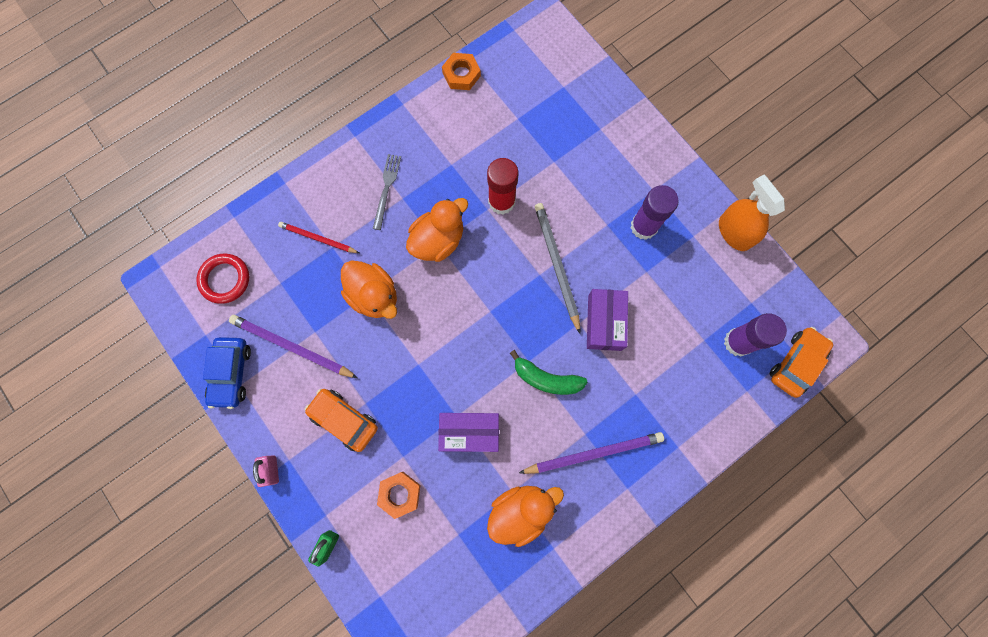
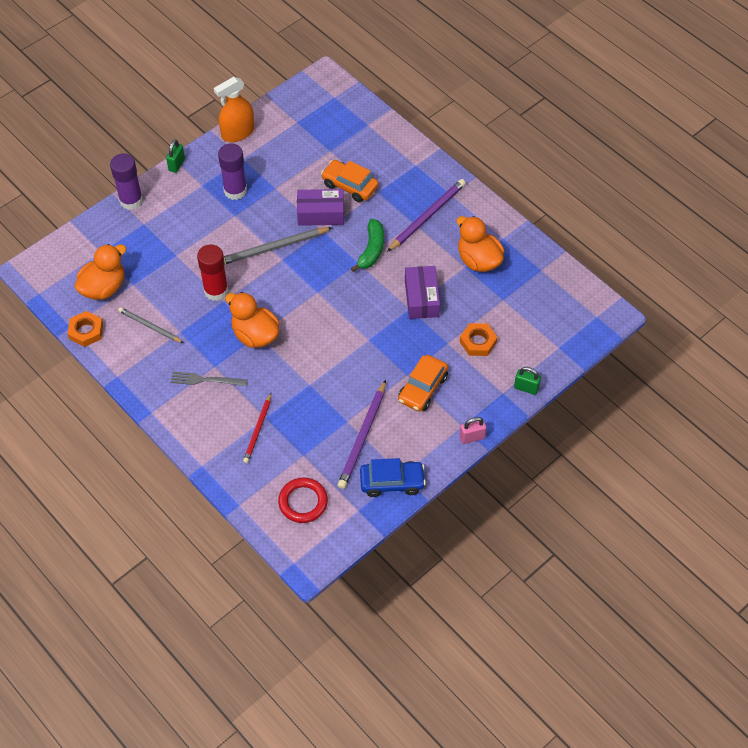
camera: 95 degrees left, 20 degrees down
orange duck [341,260,397,319] -> orange duck moved to [74,244,126,300]
purple pencil [519,432,664,474] -> purple pencil turned 60 degrees clockwise [387,179,466,252]
purple glue stick [724,313,787,356] -> purple glue stick moved to [110,153,143,210]
orange car [770,327,833,398] -> orange car moved to [321,160,379,203]
none -> grey pencil [118,307,184,343]
none -> green padlock [166,140,185,173]

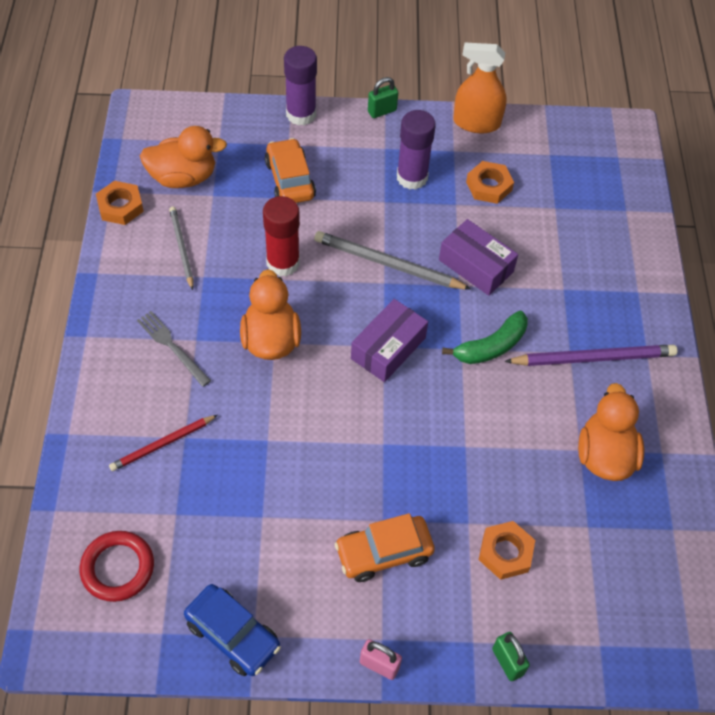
camera: 40 degrees right, 0 degrees up
orange car [321,160,379,203] -> orange car moved to [265,138,316,203]
purple pencil [337,380,386,489] -> none
purple box [405,266,440,319] -> purple box moved to [351,299,428,382]
none -> orange nut [466,161,514,204]

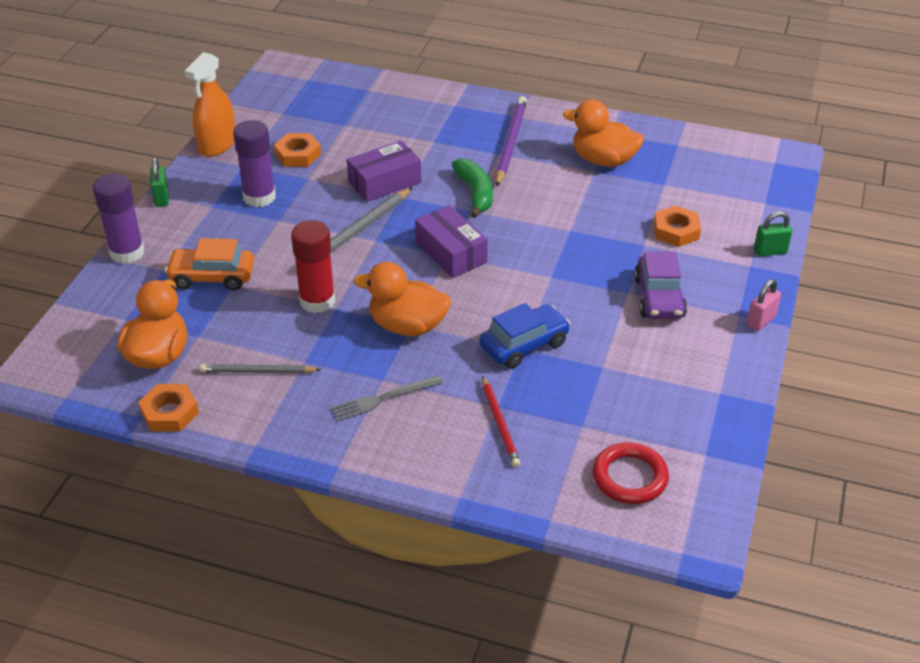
camera: 70 degrees left, 15 degrees down
blue car [184,584,281,676] -> blue car moved to [479,303,570,369]
orange car [335,513,435,582] -> purple car [634,252,687,319]

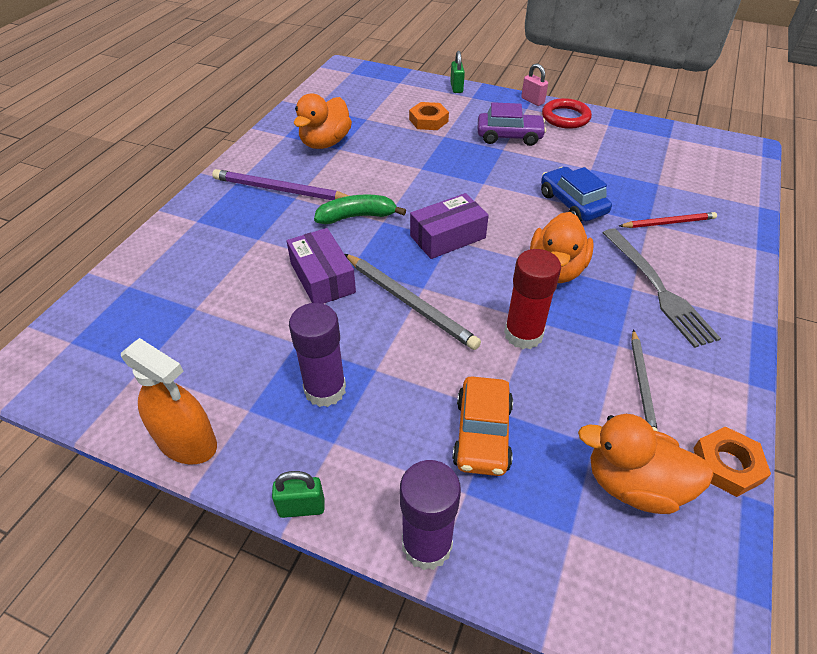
camera: 85 degrees left, 5 degrees up
orange nut [274,133,321,167] -> none
grey fork [331,375,444,421] -> grey fork [603,228,721,348], size x1.56
red ring [593,442,669,504] -> red ring moved to [542,98,592,129]

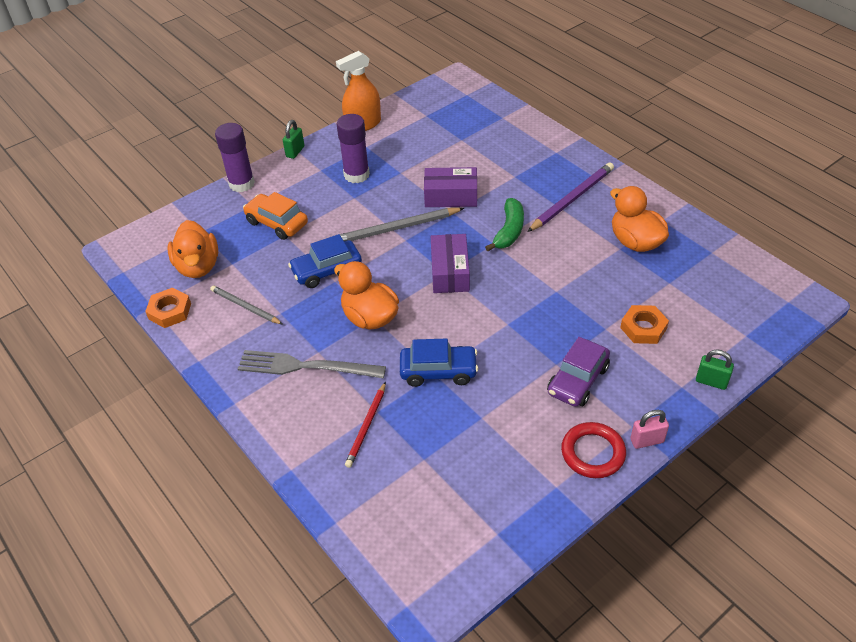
camera: 120 degrees right, 0 degrees up
red glue stick [504,249,561,349] -> blue car [288,234,362,288]
orange duck [578,414,714,514] -> orange duck turned 120 degrees clockwise [168,220,218,278]

